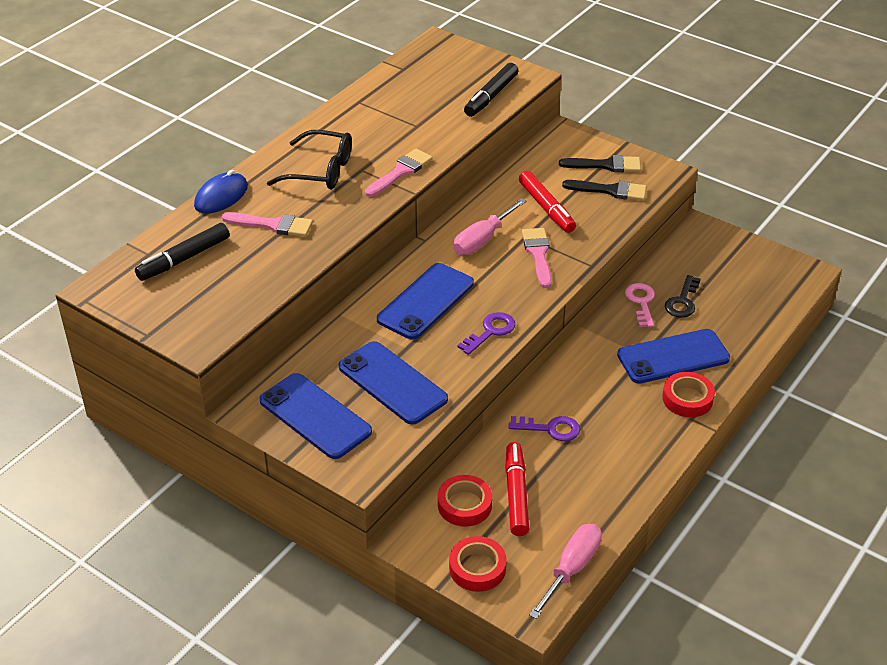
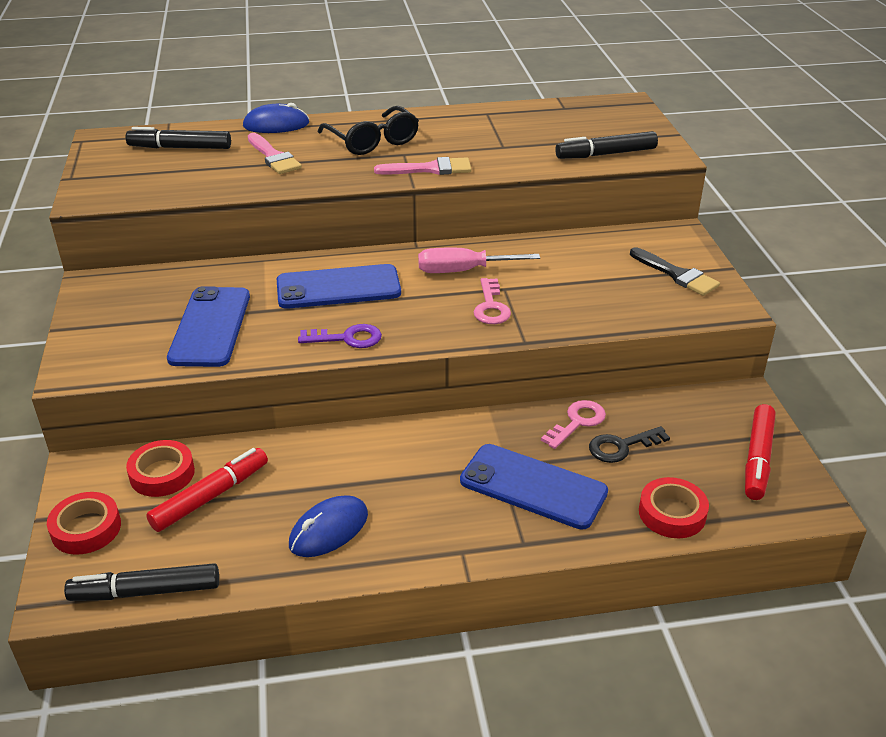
camera: 45 degrees right, 5 degrees down
blue phone [259,373,372,459] -> none
purple key [509,416,580,441] -> none
red marker [519,171,576,233] -> red marker moved to [745,404,776,500]
pink brush [522,228,552,288] -> pink key [474,278,511,324]
pink screwdriver [529,524,602,619] -> black marker [64,563,219,601]
black brush [562,180,646,201] -> none
red tape [662,372,715,417] -> red tape moved to [639,477,709,538]
none -> blue mouse [289,495,368,557]

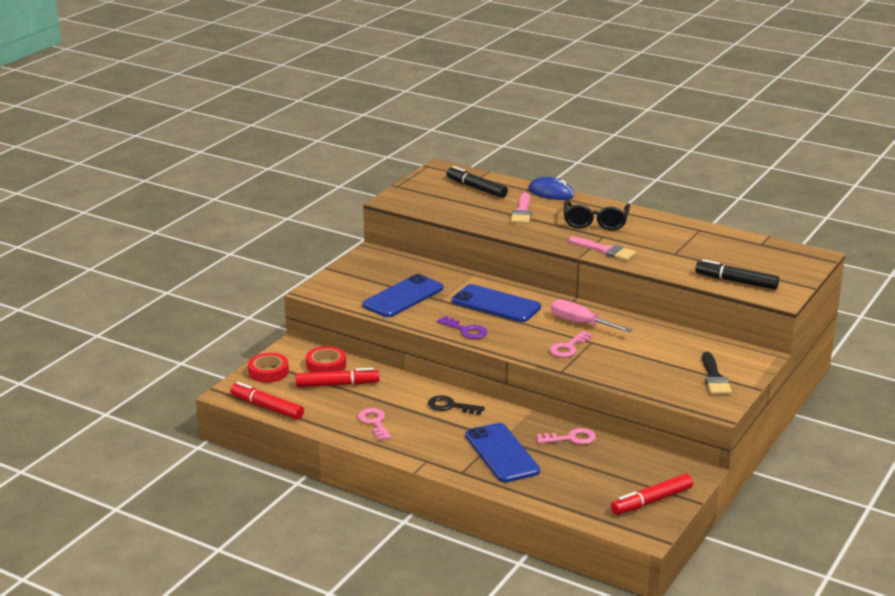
camera: 40 degrees right, 10 degrees down
black marker [64,563,219,601] -> red marker [230,382,304,419]
blue mouse [289,495,368,557] -> pink key [358,408,392,441]
black key [589,426,670,463] -> black key moved to [428,395,485,415]
red tape [639,477,709,538] -> none

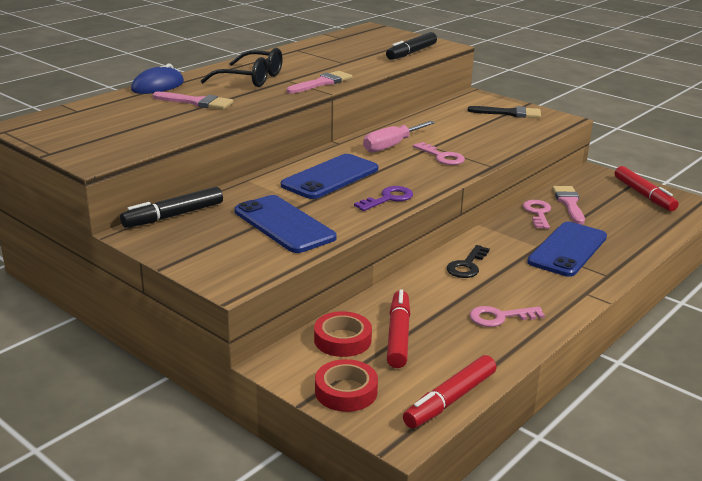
camera: 80 degrees left, 0 degrees up
black marker [446,166,508,198] -> black marker moved to [120,187,223,228]
blue phone [465,423,540,483] -> blue phone turned 45 degrees counterclockwise [527,222,607,277]
none -> pink brush [552,186,585,224]

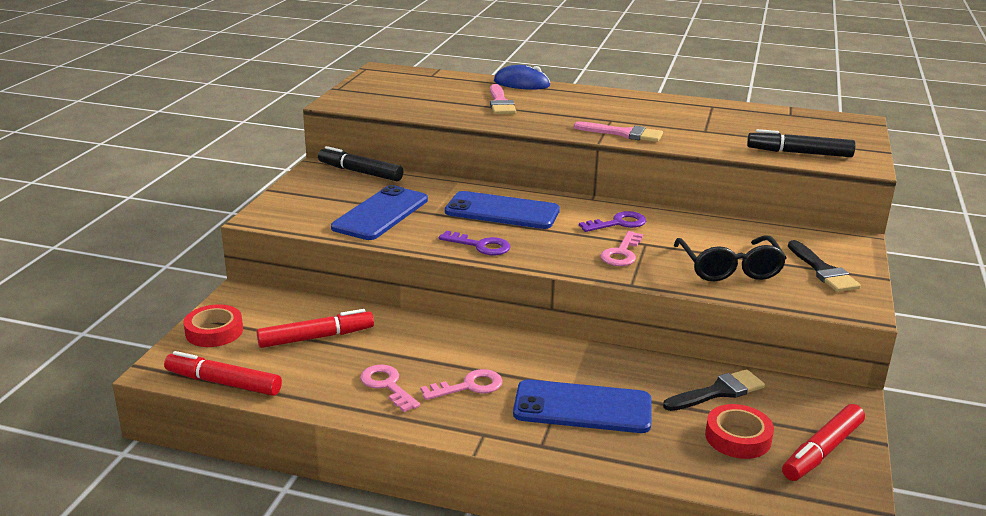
camera: 65 degrees right, 0 degrees up
black glasses [201,48,283,87] -> black glasses moved to [674,235,786,281]
red tape [314,311,372,357] -> red tape moved to [705,404,774,459]
pink screwdriver [363,121,435,153] -> purple key [579,211,646,232]
black key [447,245,490,278] -> none
pink key [523,200,551,229] -> pink key moved to [420,369,503,400]
pink brush [552,186,585,224] -> black brush [663,369,765,411]

